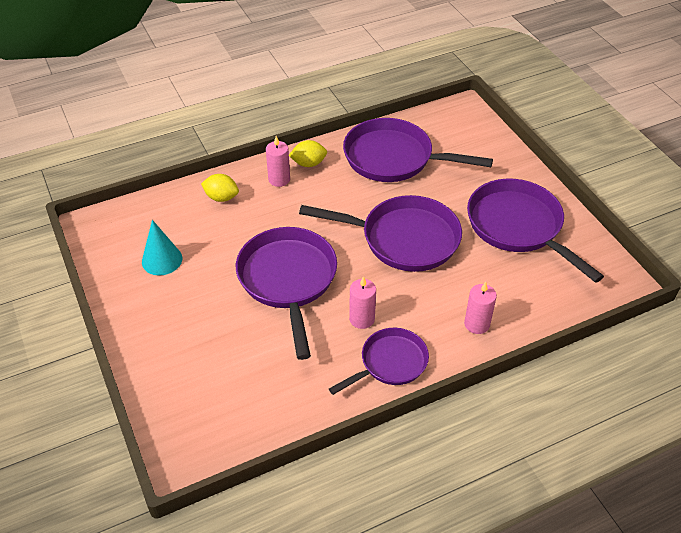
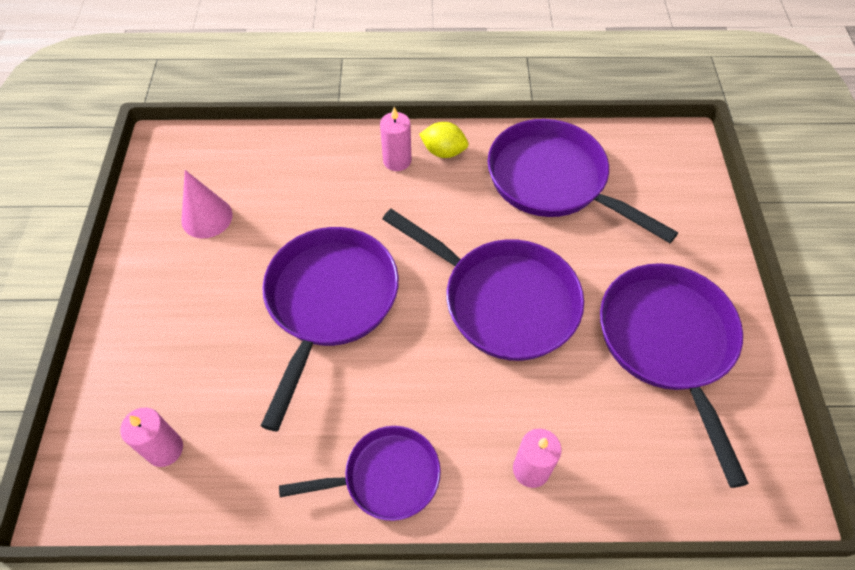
camera: 25 degrees right, 10 degrees up
turquoise cone [142,220,183,276] -> pink cone [181,170,233,238]
yellow lemon [201,174,239,202] -> none
pink candle [349,276,376,329] -> pink candle moved to [120,408,183,467]

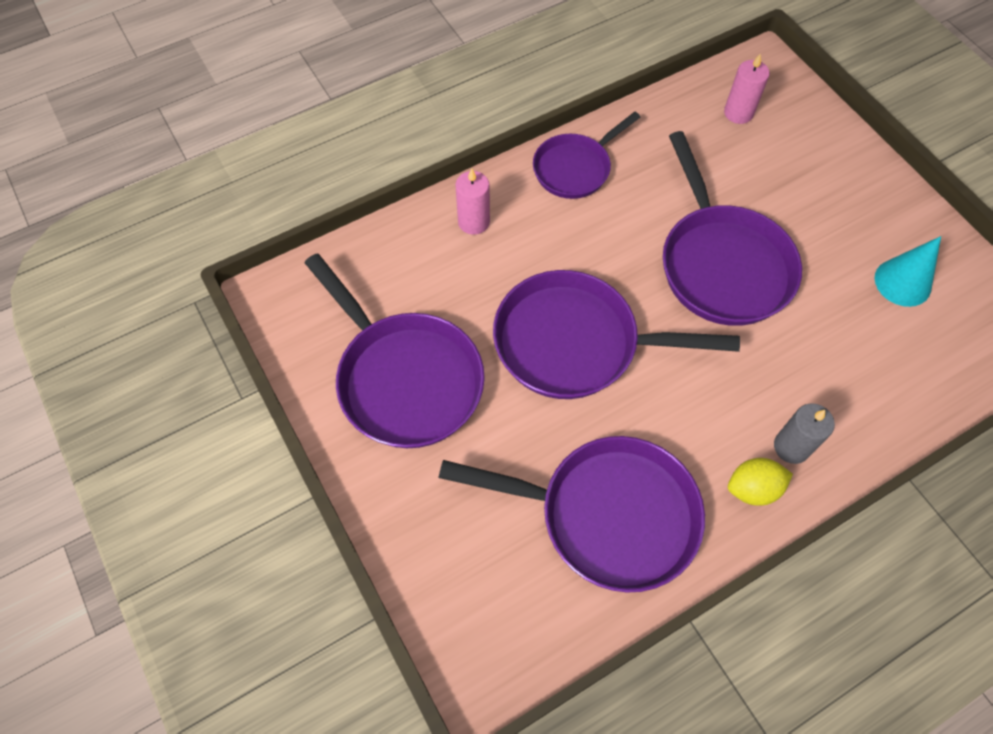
camera: 150 degrees right, 5 degrees up
pink cone [181,170,233,238] -> turquoise cone [875,236,941,307]
pink candle [380,107,412,171] -> grey candle [774,403,835,464]

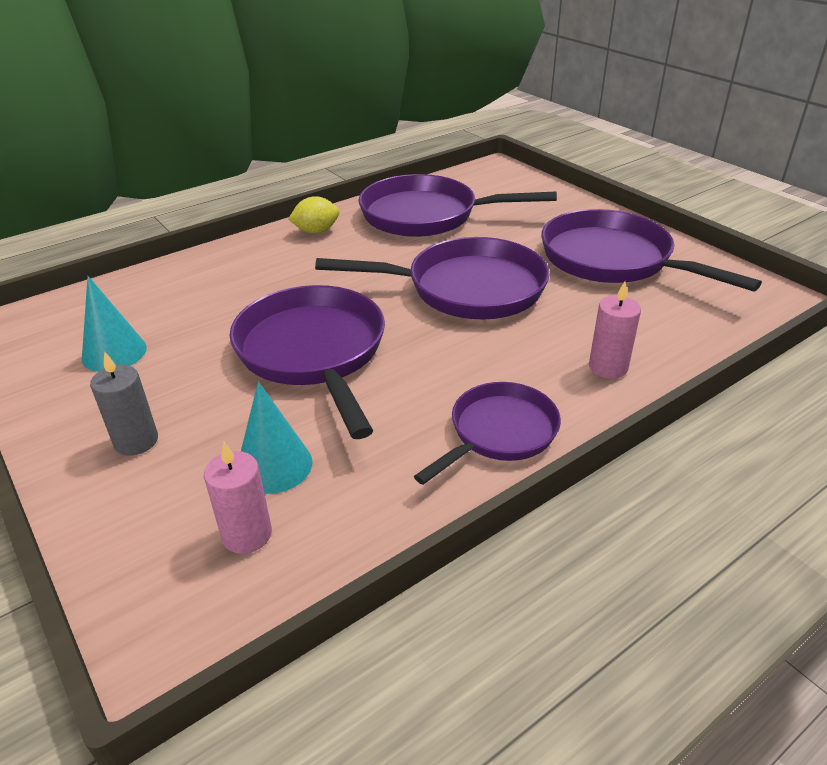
camera: 175 degrees right, 25 degrees down
grey candle [774,403,835,464] -> grey candle moved to [90,351,158,456]
none -> turquoise cone [241,381,312,494]

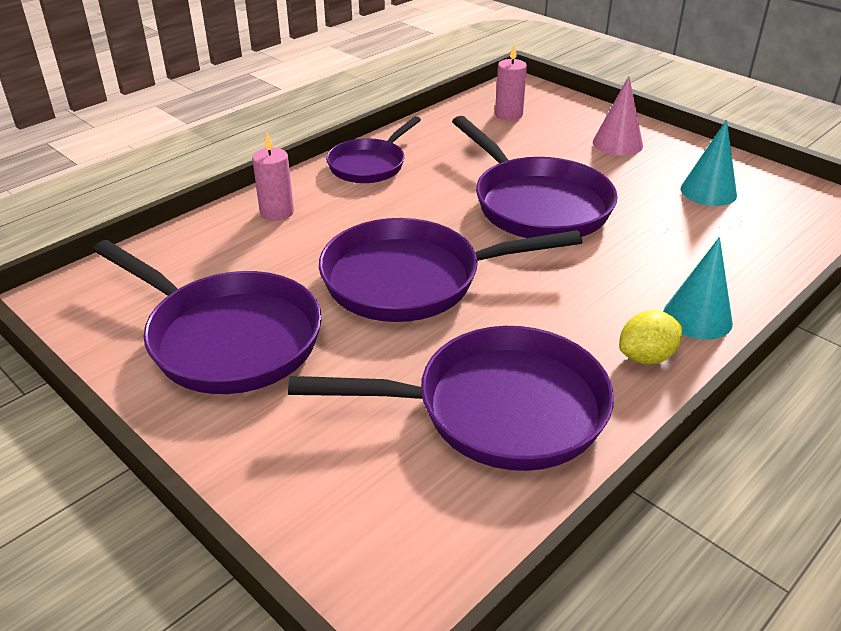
camera: 170 degrees right, 0 degrees up
grey candle [90,351,158,456] -> pink cone [593,76,643,156]
turquoise cone [241,381,312,494] -> turquoise cone moved to [663,237,733,340]

